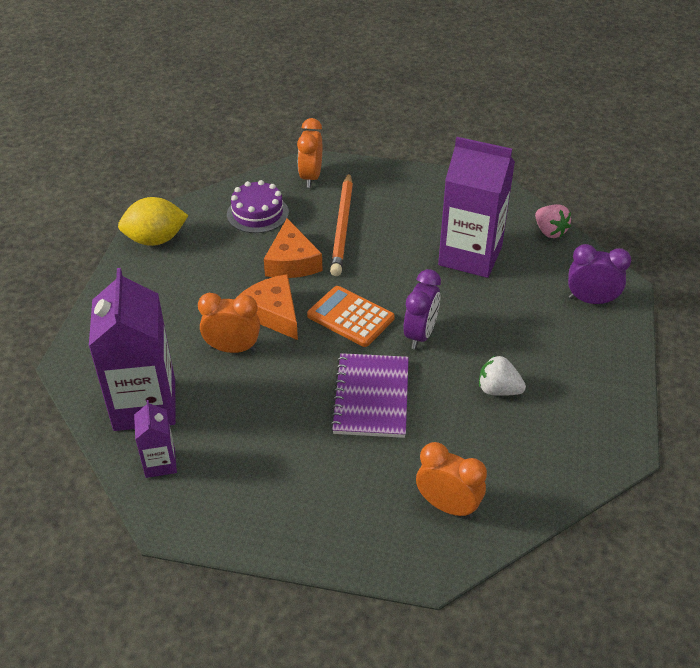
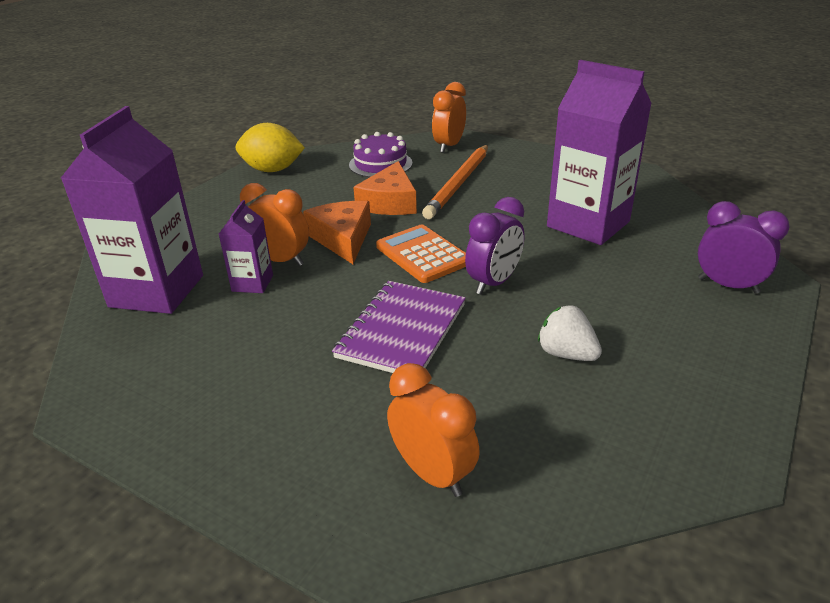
camera: 20 degrees right, 10 degrees down
purple carton [134,400,177,478] -> purple carton moved to [219,200,273,293]
pink strawberry [535,204,571,238] -> none

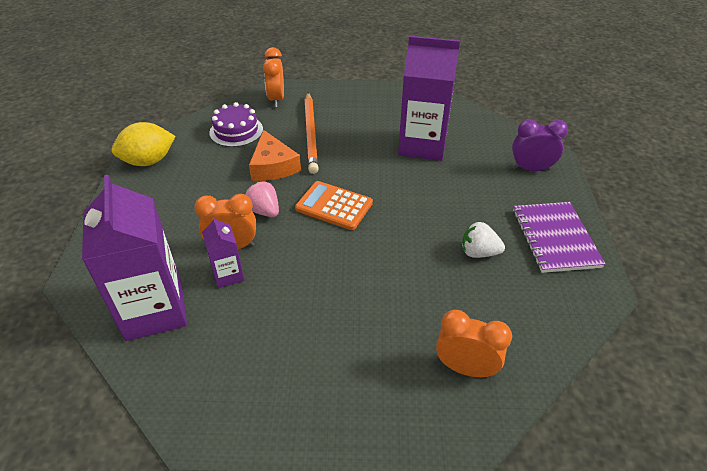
camera: 30 degrees left, 10 degrees up
orange cheese [303,201,371,264] -> pink strawberry [245,181,279,217]
purple notebook [332,281,466,373] -> purple notebook moved to [513,202,605,273]
purple clock [465,197,525,294] -> none

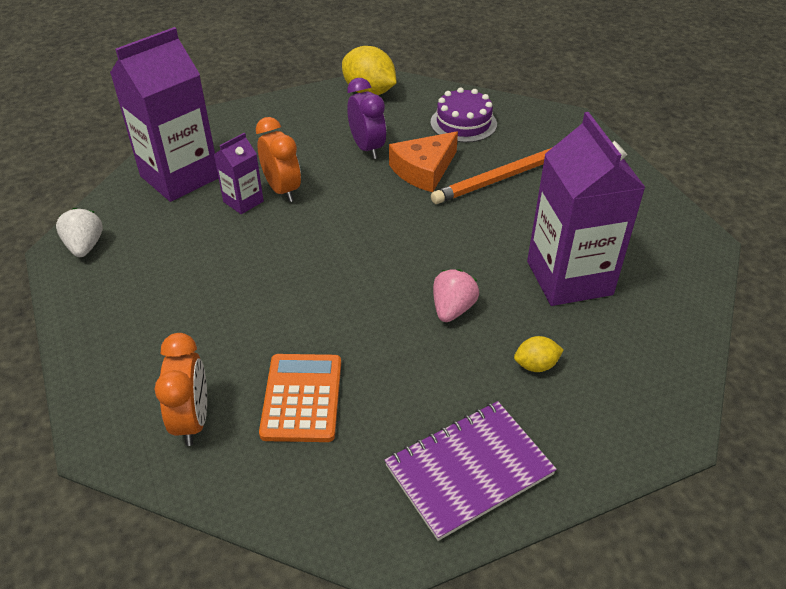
camera: 65 degrees right, 0 degrees up
pink strawberry [245,181,279,217] -> pink strawberry moved to [433,269,479,322]
orange clock [263,47,284,107] -> none
orange calculator [295,181,373,230] -> orange calculator moved to [259,354,341,442]
white strawberry [462,222,505,258] -> white strawberry moved to [56,208,103,257]
purple clock [512,119,568,171] -> purple clock moved to [347,78,386,159]
none -> yellow lemon [514,336,564,372]

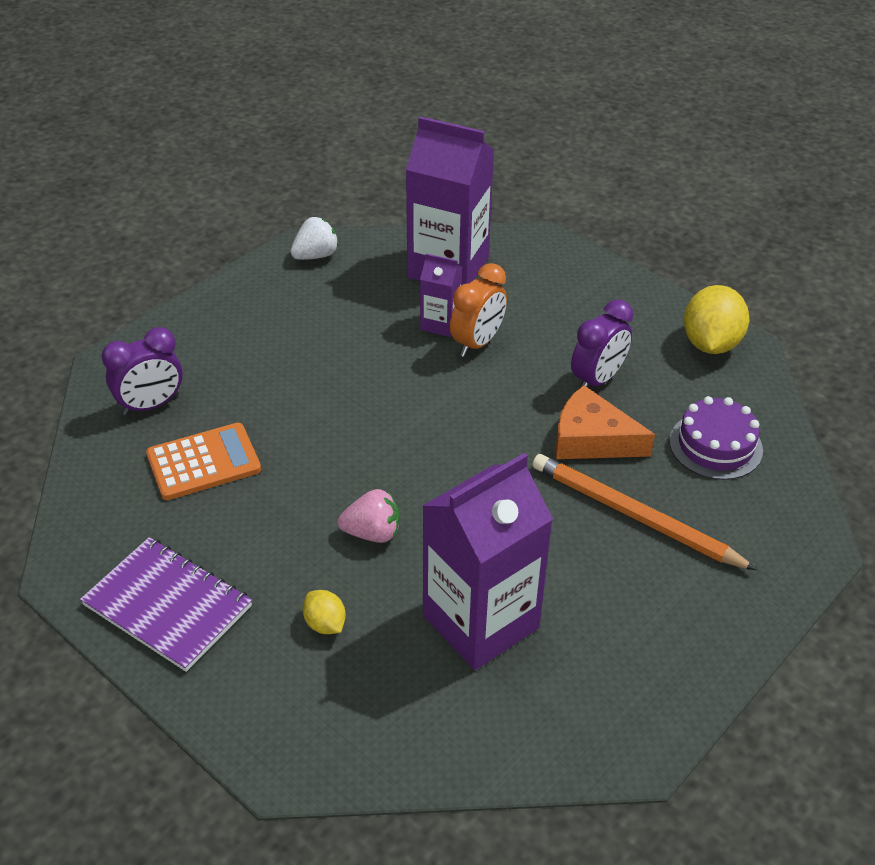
camera: 65 degrees right, 0 degrees up
orange clock [155,333,207,446] -> purple clock [102,327,183,415]

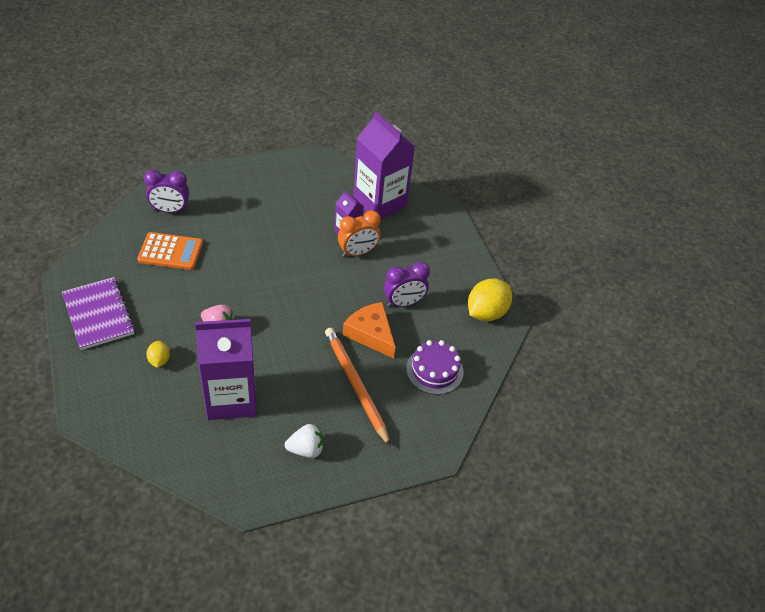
camera: 25 degrees right, 5 degrees up
white strawberry [290,217,339,260] -> white strawberry moved to [285,424,324,458]

